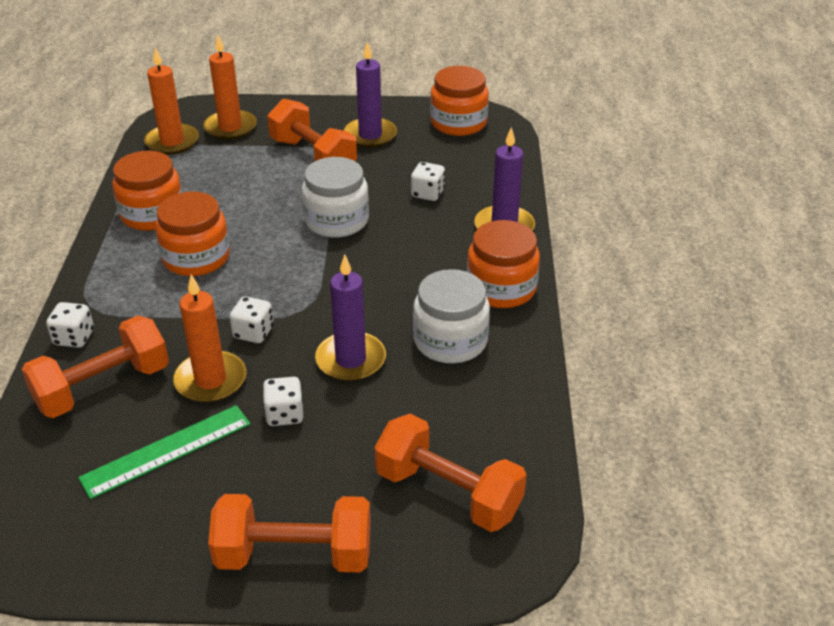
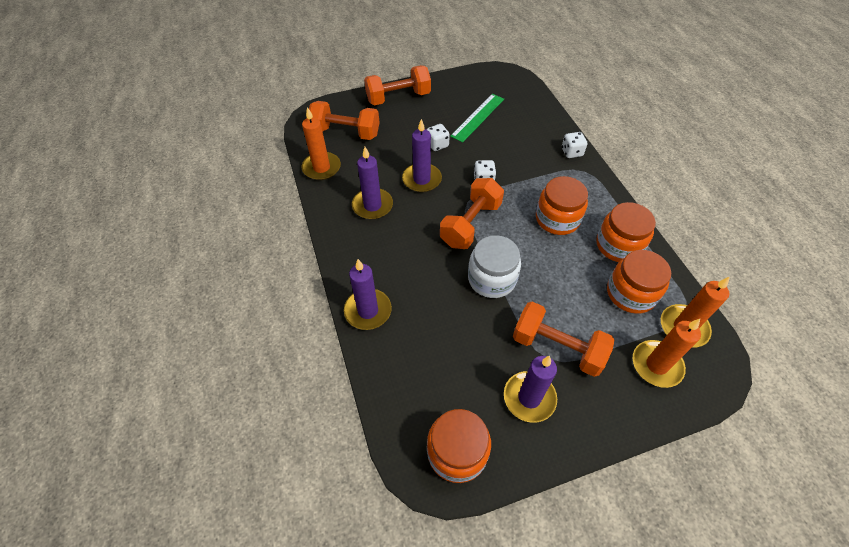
camera: 160 degrees right, 15 degrees up
orange dumbbell [22,315,169,418] -> orange dumbbell moved to [440,178,504,249]
orange candle [173,274,246,403] -> orange candle moved to [302,107,341,180]
white dice [411,162,445,201] -> none
white jar [413,269,490,363] -> purple candle [352,147,393,220]
orange jar [467,220,540,308] -> orange jar moved to [607,250,671,314]

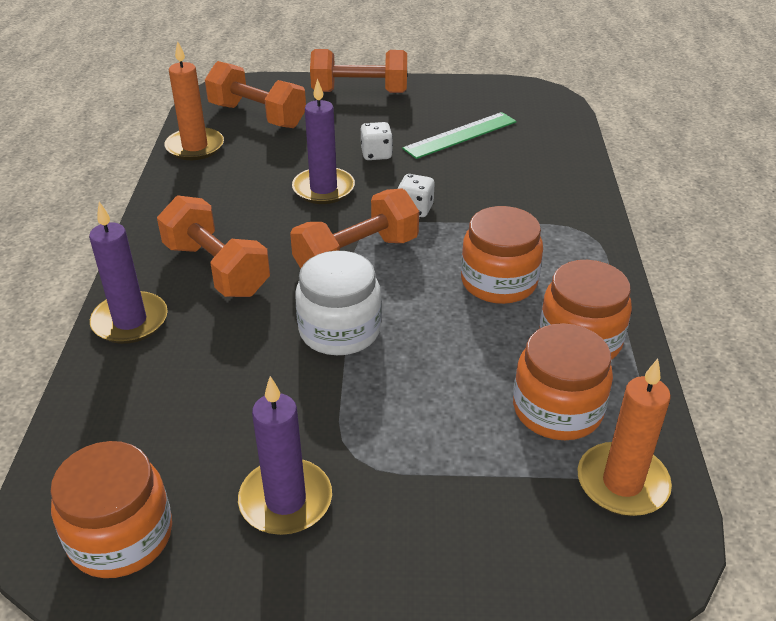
camera: 20 degrees right, 15 degrees down
purple candle [352,147,393,220] -> none
orange dumbbell [513,302,614,377] -> orange dumbbell moved to [157,195,270,297]
white dice [562,132,587,158] -> none
orange candle [633,319,701,388] -> none

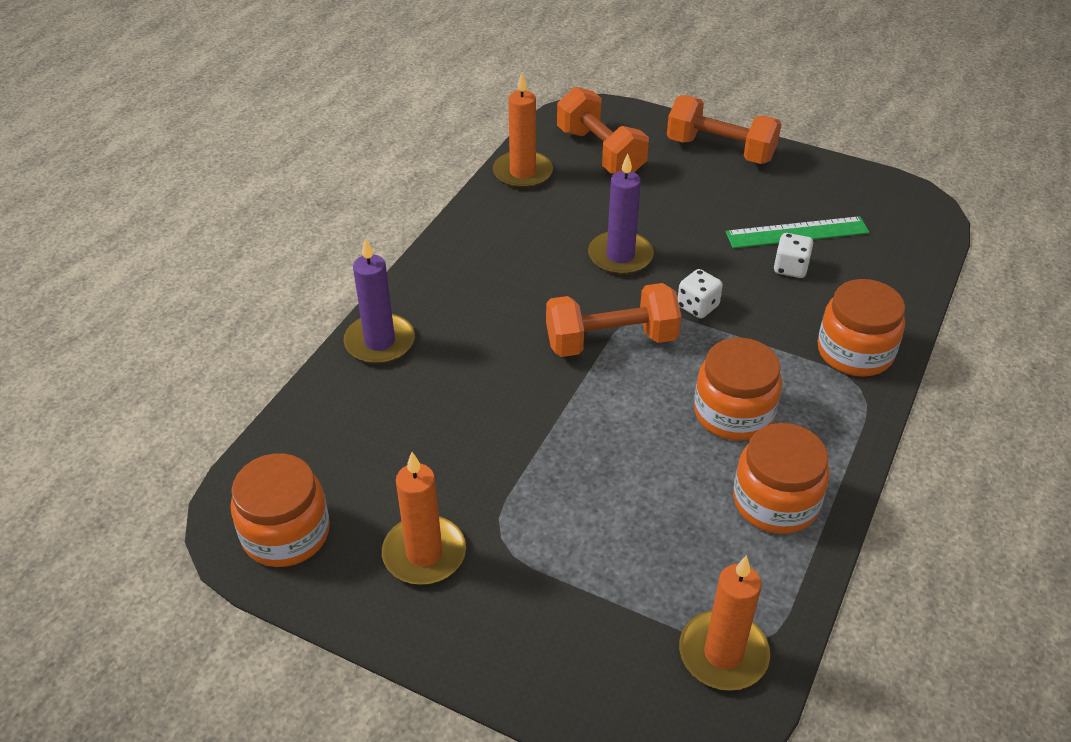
camera: 25 degrees right, 5 degrees up
orange dumbbell [157,195,270,297] -> none
purple candle [238,376,332,535] -> orange candle [382,452,466,585]
white jar [295,251,382,355] -> none
white dice [361,122,393,160] -> white dice moved to [774,233,814,278]
orange jar [513,323,613,440] -> orange jar moved to [818,279,905,376]

